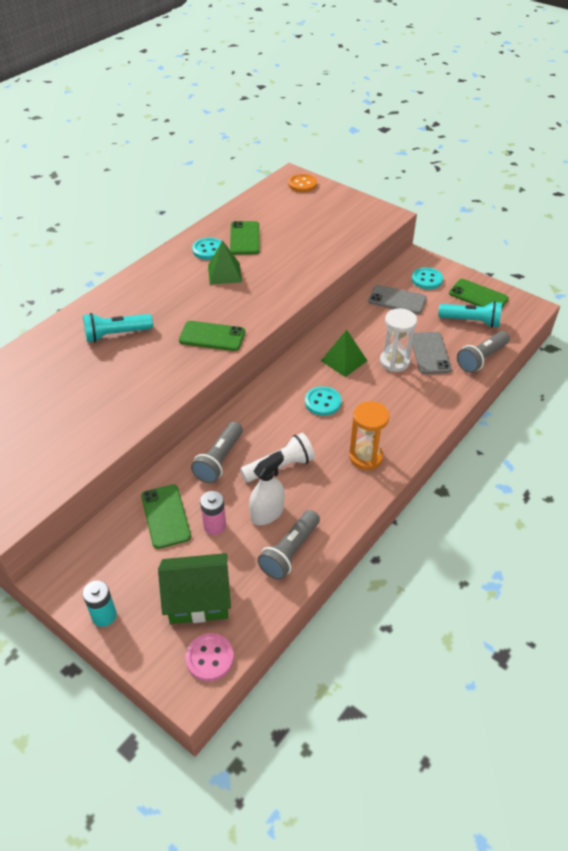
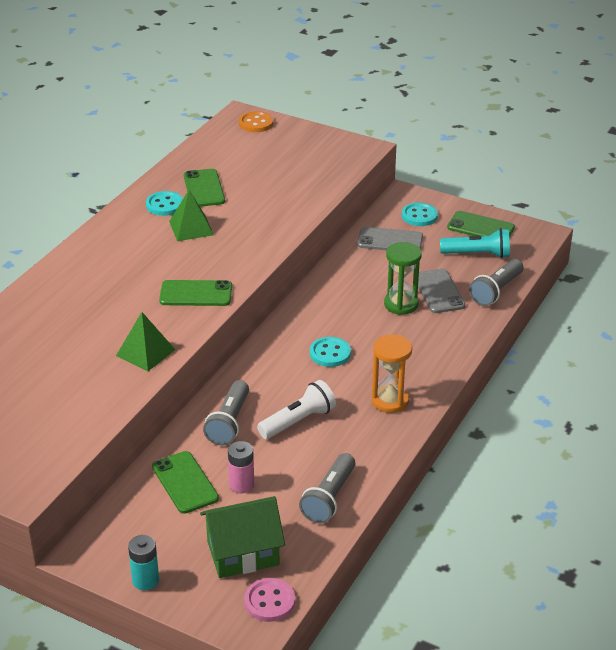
camera: 10 degrees left, 10 degrees down
turquoise flashlight [83,313,153,342] -> none
white spray bottle [249,451,284,525] -> none
green pyramid [321,330,368,377] -> green pyramid moved to [116,312,176,371]
white hourglass [380,308,417,372] -> green hourglass [384,242,422,315]

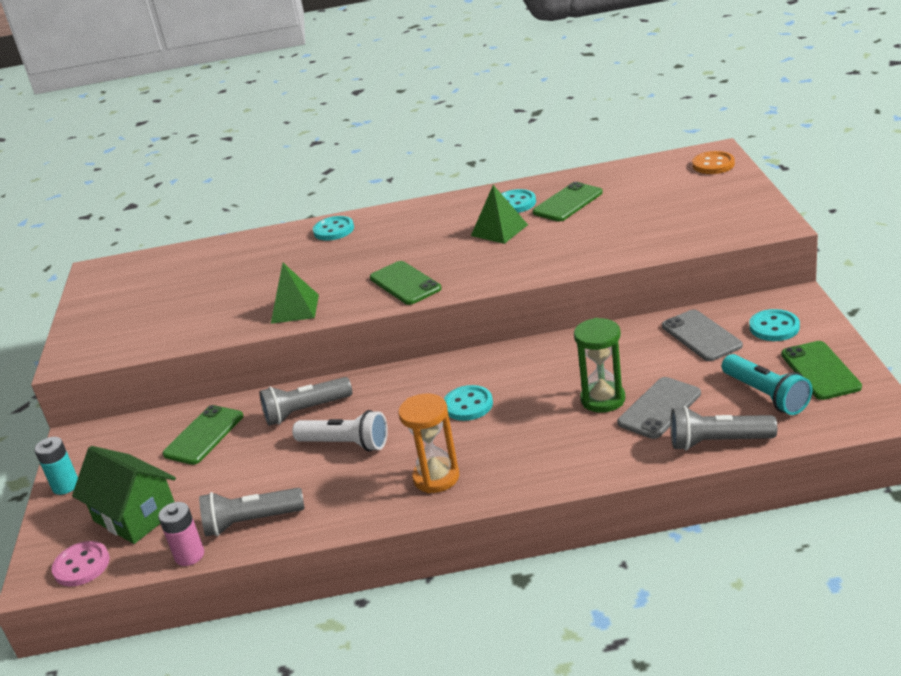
camera: 60 degrees right, 5 degrees down
pink battery [228,441,254,493] -> pink battery moved to [158,502,204,566]
none -> turquoise button [313,216,354,241]

